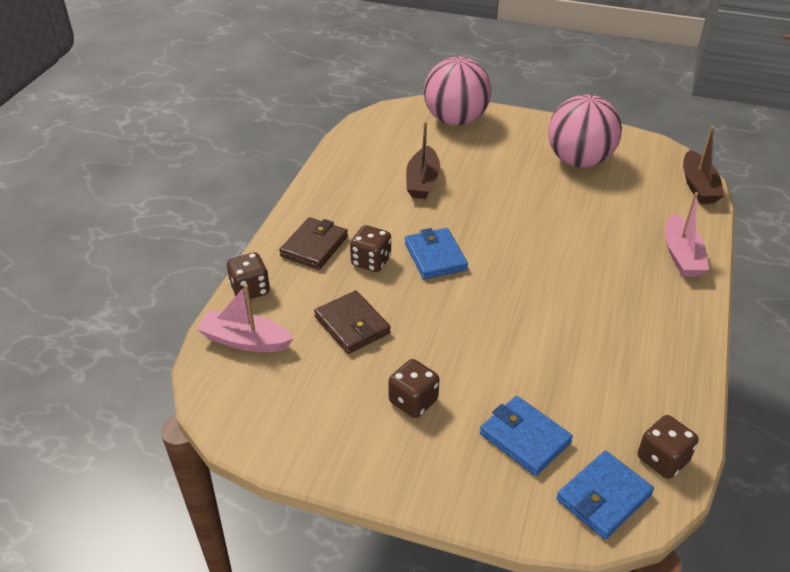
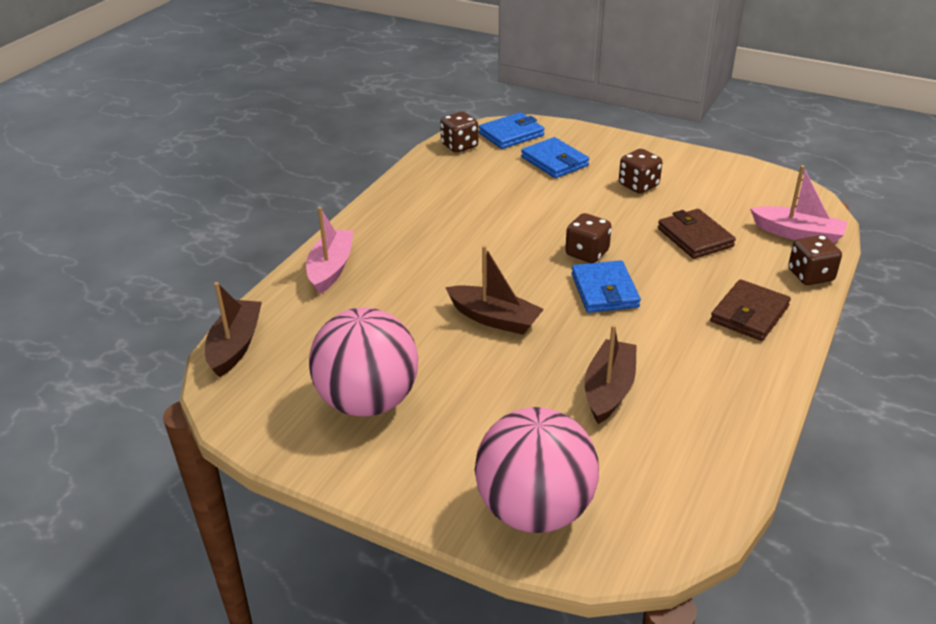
camera: 170 degrees left, 5 degrees down
brown dice [350,225,391,272] -> brown dice moved to [565,213,612,263]
none -> brown boat [445,245,544,335]

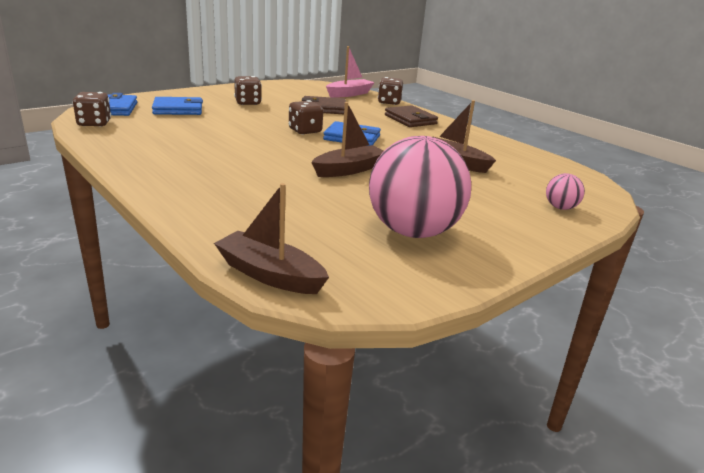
camera: 70 degrees left, 10 degrees down
pink boat [306,207,354,294] -> none
pink ball [475,407,599,533] -> pink ball [546,173,585,210], size x0.42

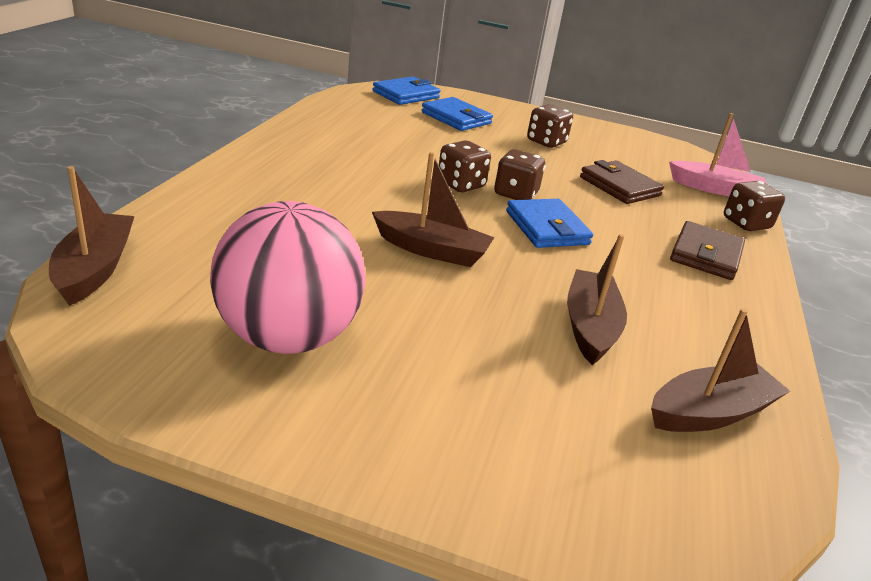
camera: 55 degrees right, 5 degrees up
brown dice [72,92,111,127] -> brown dice moved to [439,140,491,193]
pink ball [546,173,585,210] -> none
none -> brown boat [651,308,790,432]

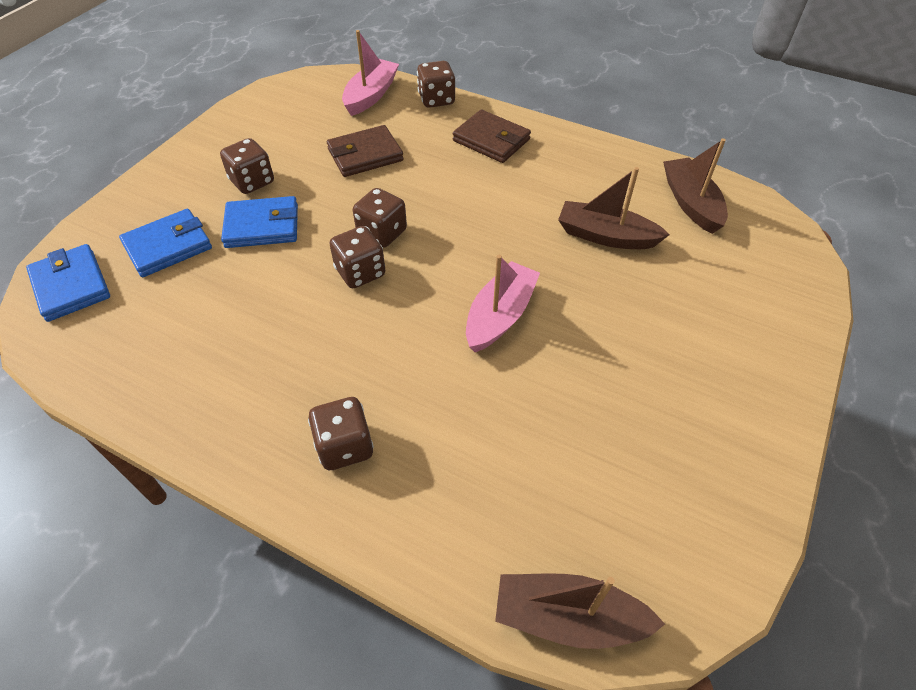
camera: 75 degrees left, 20 degrees up
pink ball [210,201,366,354] -> none
brown boat [372,152,494,267] -> pink boat [466,255,540,352]
blue wallet [506,199,593,248] -> blue wallet moved to [221,196,298,248]
none -> brown dice [308,397,374,470]

